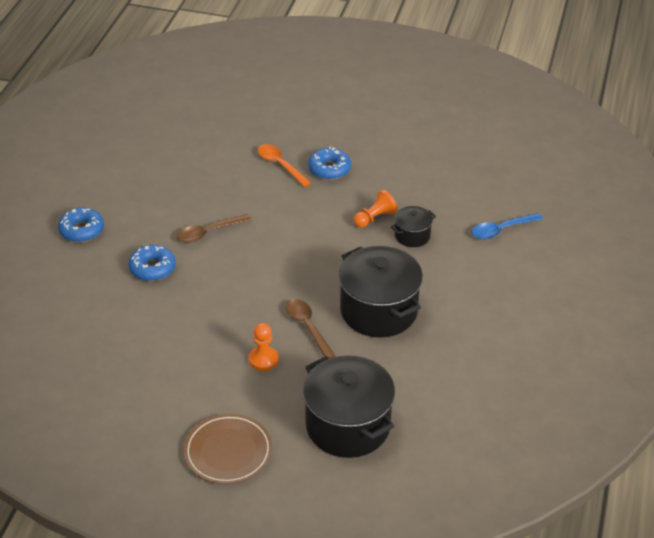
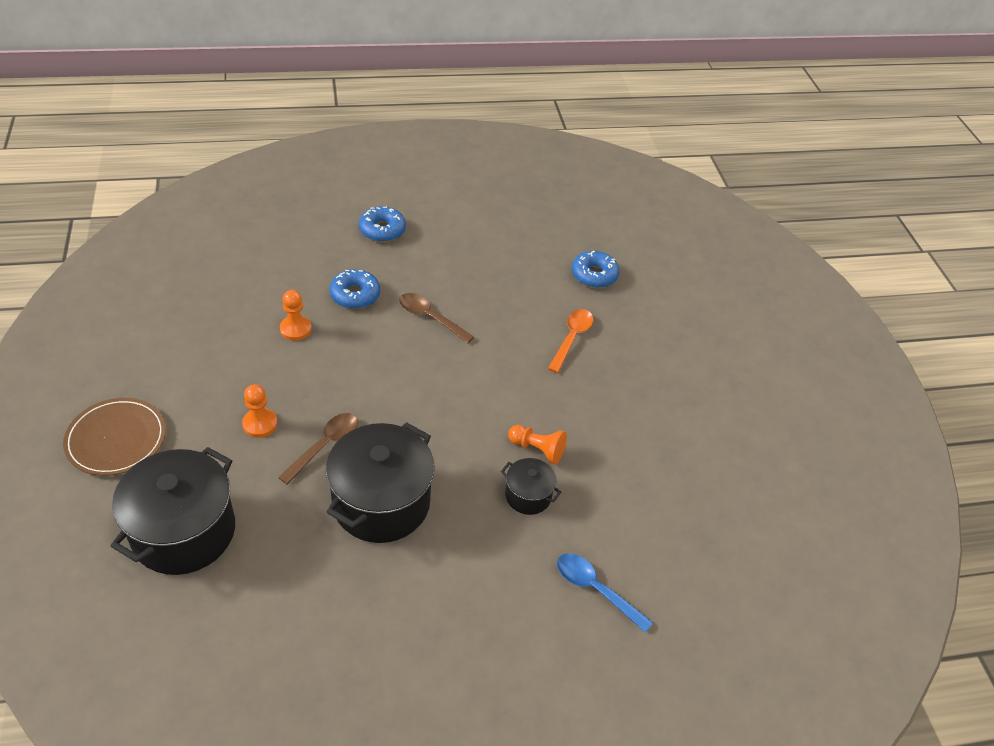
camera: 60 degrees right, 5 degrees up
blue donut [308,147,351,180] -> blue donut moved to [571,251,619,288]
none -> orange pawn [280,290,312,341]

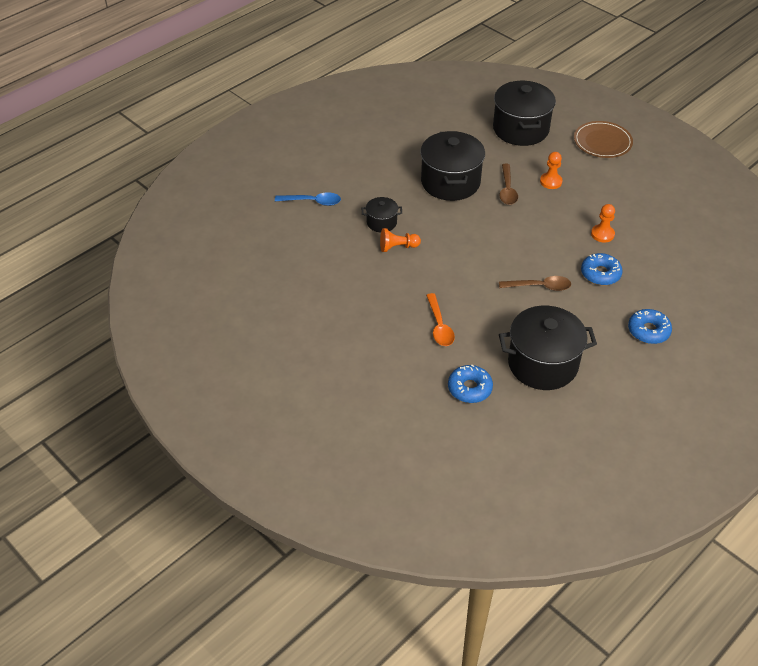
camera: 150 degrees right, 0 degrees up
none -> black pot [499,306,597,390]

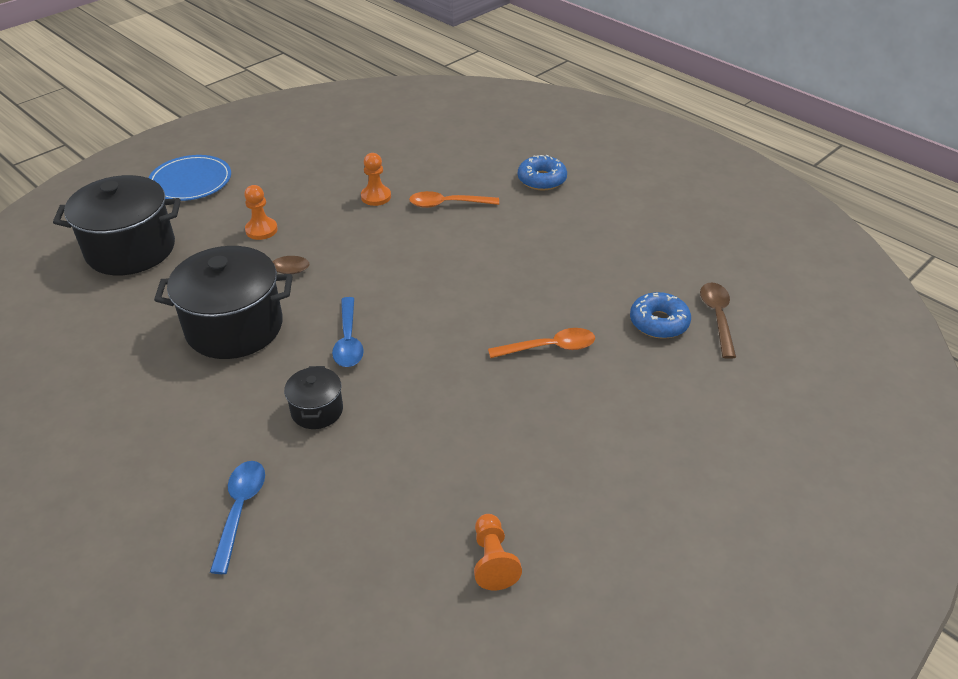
camera: 90 degrees left, 5 degrees down
orange pawn [380,228,421,252] -> orange pawn moved to [474,514,522,590]
brown spoon [499,276,571,291] -> brown spoon moved to [700,282,736,359]
black pot [499,306,597,390] -> none
brown plate [574,121,633,158] -> blue plate [149,155,231,201]
blue donut [581,253,623,285] -> orange spoon [409,191,499,208]
none -> blue spoon [332,297,364,367]

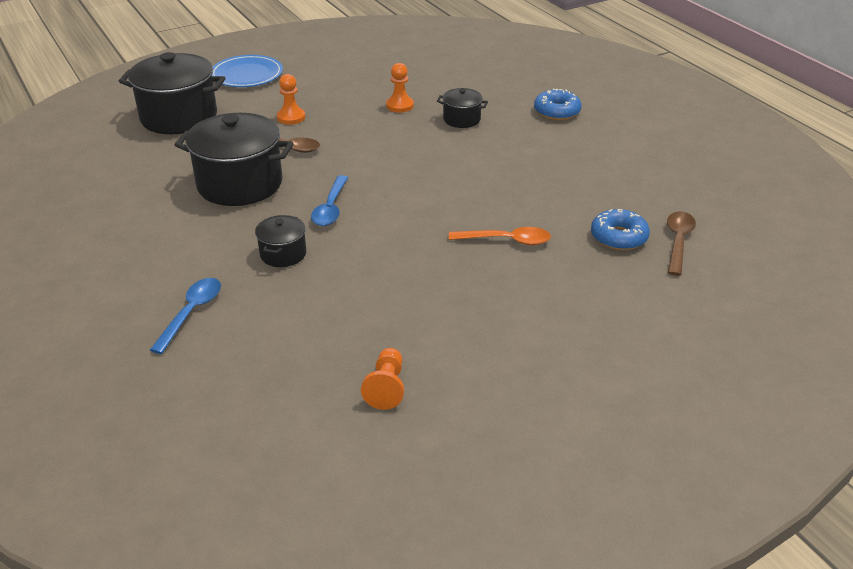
camera: 15 degrees right, 5 degrees down
orange spoon [409,191,499,208] -> black pot [437,88,488,128]

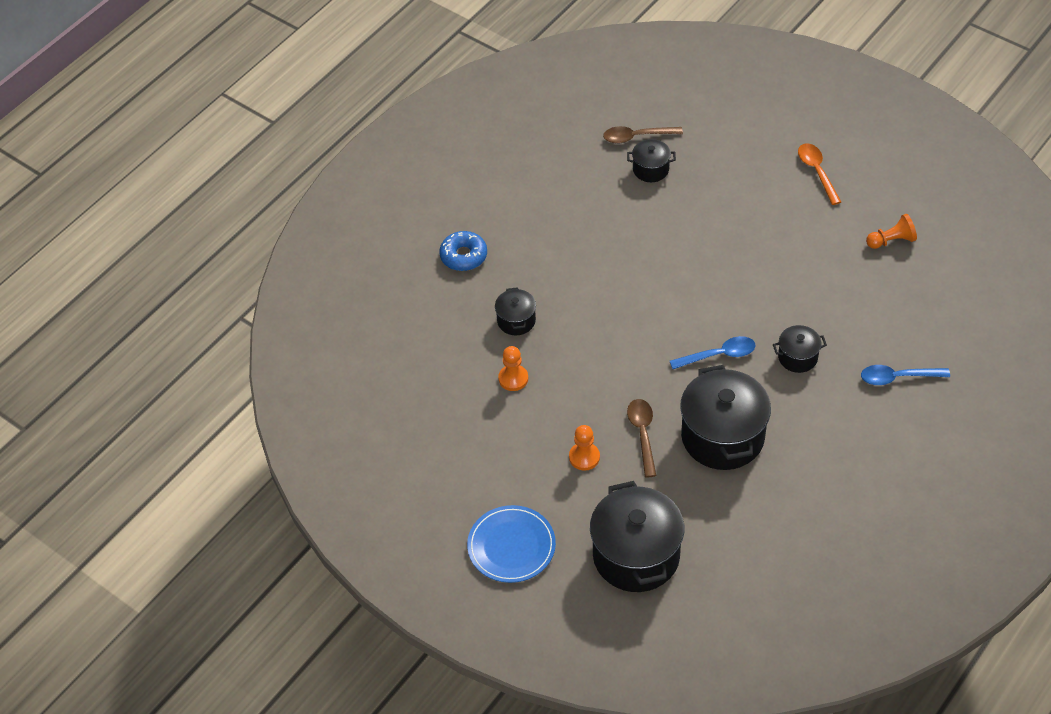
camera: 110 degrees left, 15 degrees up
orange spoon [449,227,551,245] -> orange spoon moved to [798,143,841,205]
blue donut [591,209,650,250] -> black pot [627,139,676,182]

